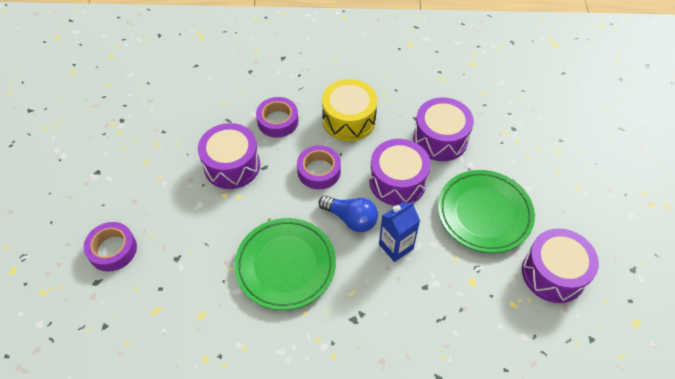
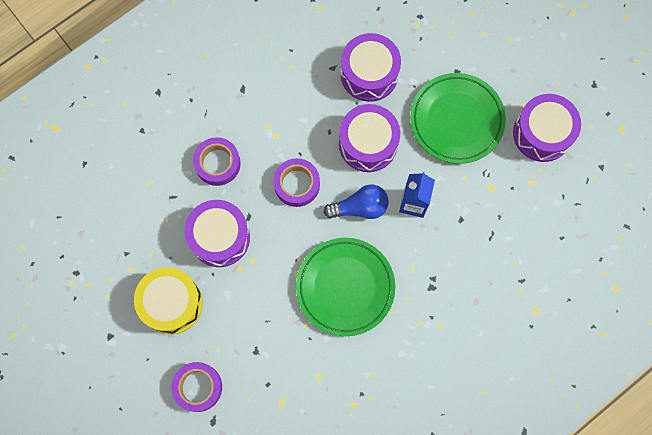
camera: 40 degrees left, 20 degrees up
yellow drum [322,79,377,141] -> yellow drum moved to [134,267,203,334]

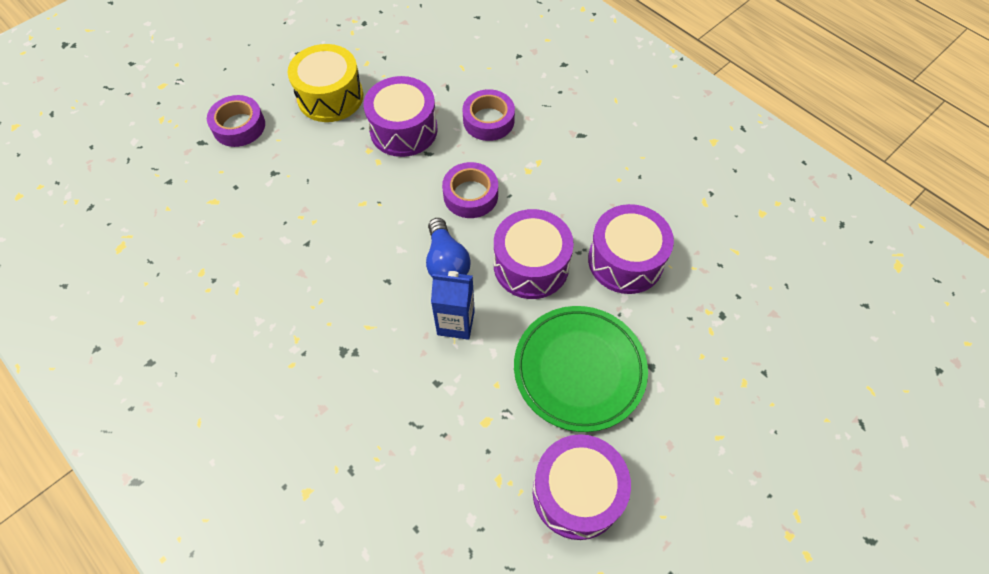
camera: 85 degrees right, 15 degrees down
green plate [296,238,395,336] -> none

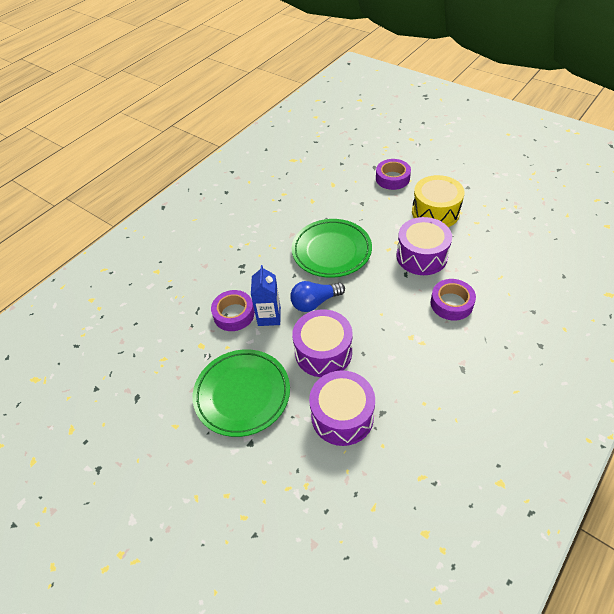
camera: 85 degrees right, 10 degrees down
purple tape [442,162,498,218] -> purple tape moved to [211,290,255,331]
purple drum [533,434,631,540] -> none
none -> green plate [292,219,372,278]

